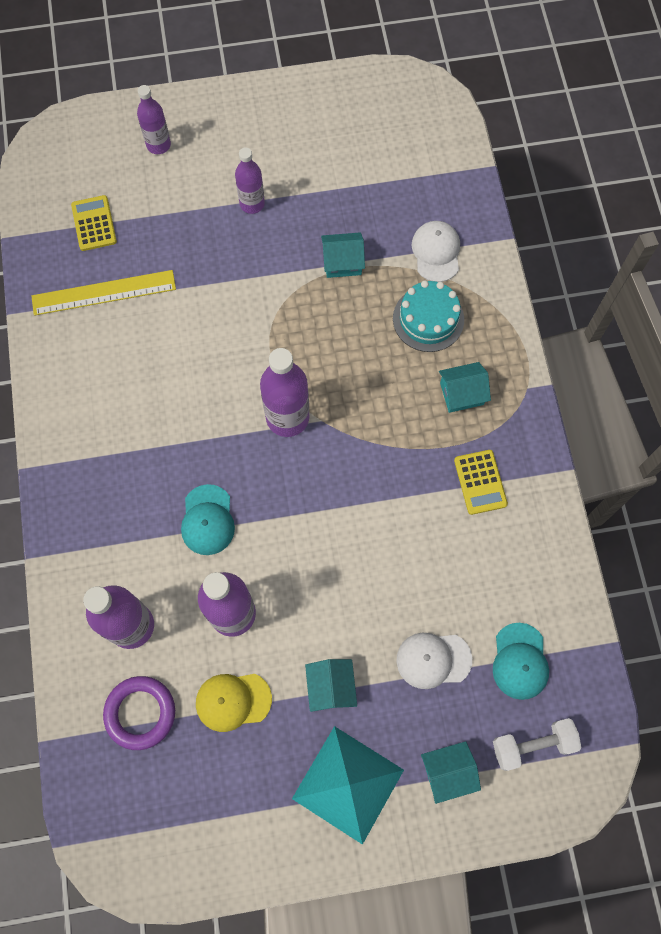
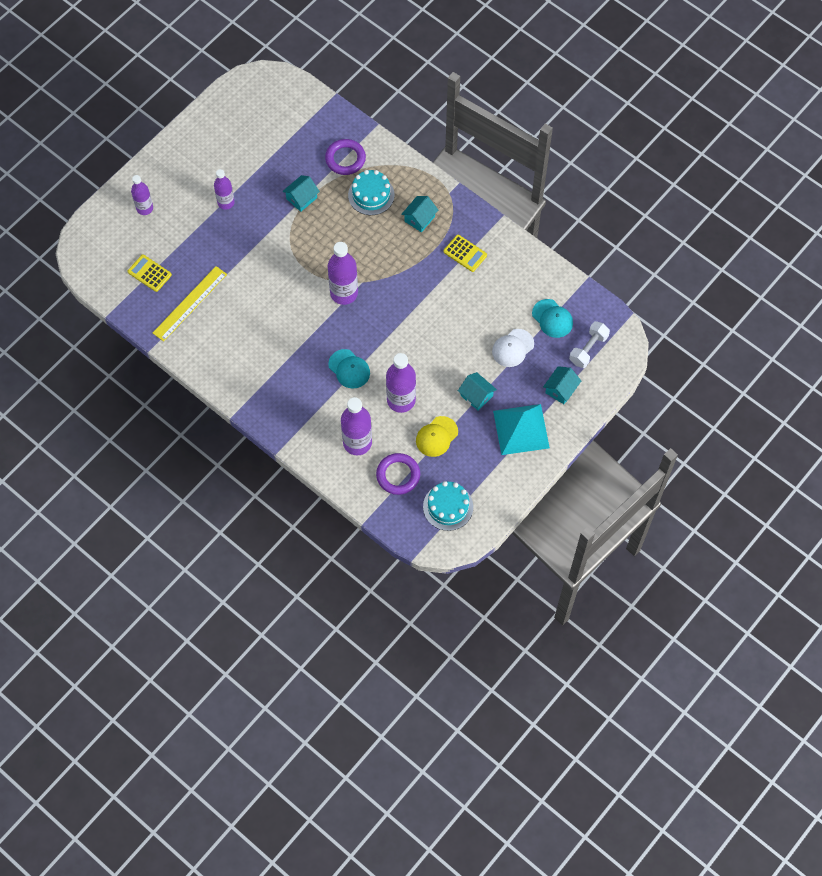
camera: 40 degrees left, 5 degrees down
white cap [412,221,460,282] -> purple ring [325,139,366,175]
none -> turquoise cake [423,481,473,531]

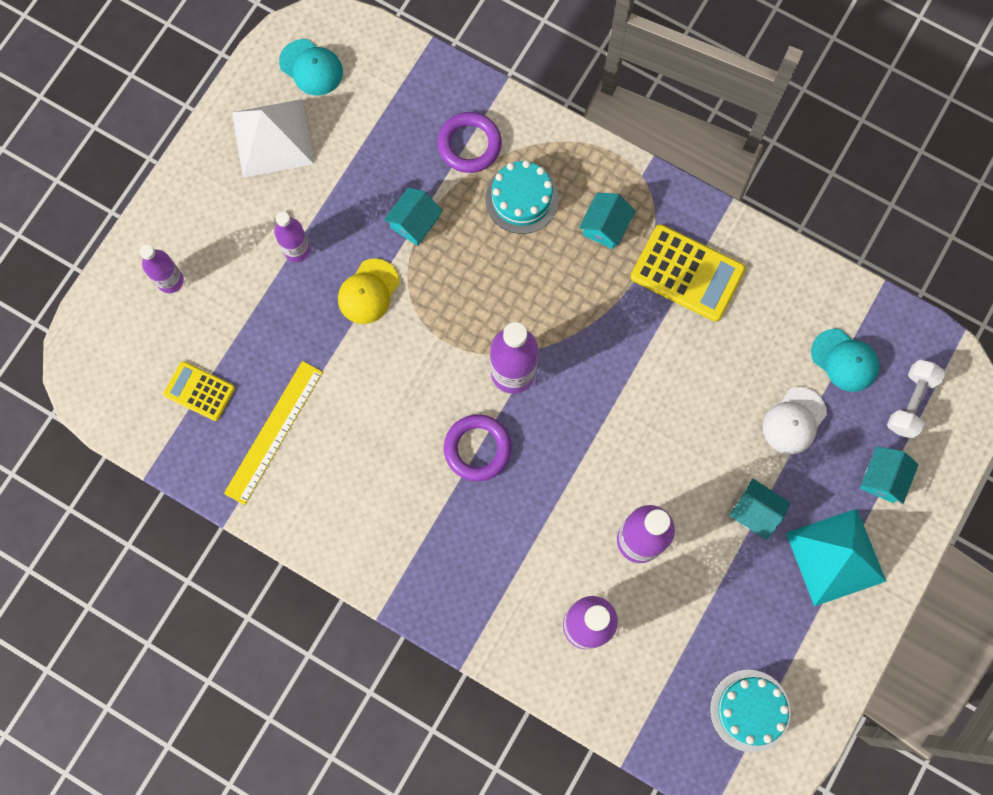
camera: 10 degrees left, 10 degrees up
turquoise cap [328,349,370,389] -> turquoise cap moved to [279,39,343,95]
purple ring [376,453,420,495] -> purple ring moved to [444,414,512,481]
yellow cap [416,416,458,457] -> yellow cap moved to [338,258,399,324]
yellow calculator [443,235,487,272] -> yellow calculator [631,224,746,322], size x1.65
none -> white pyramid [232,99,314,178]

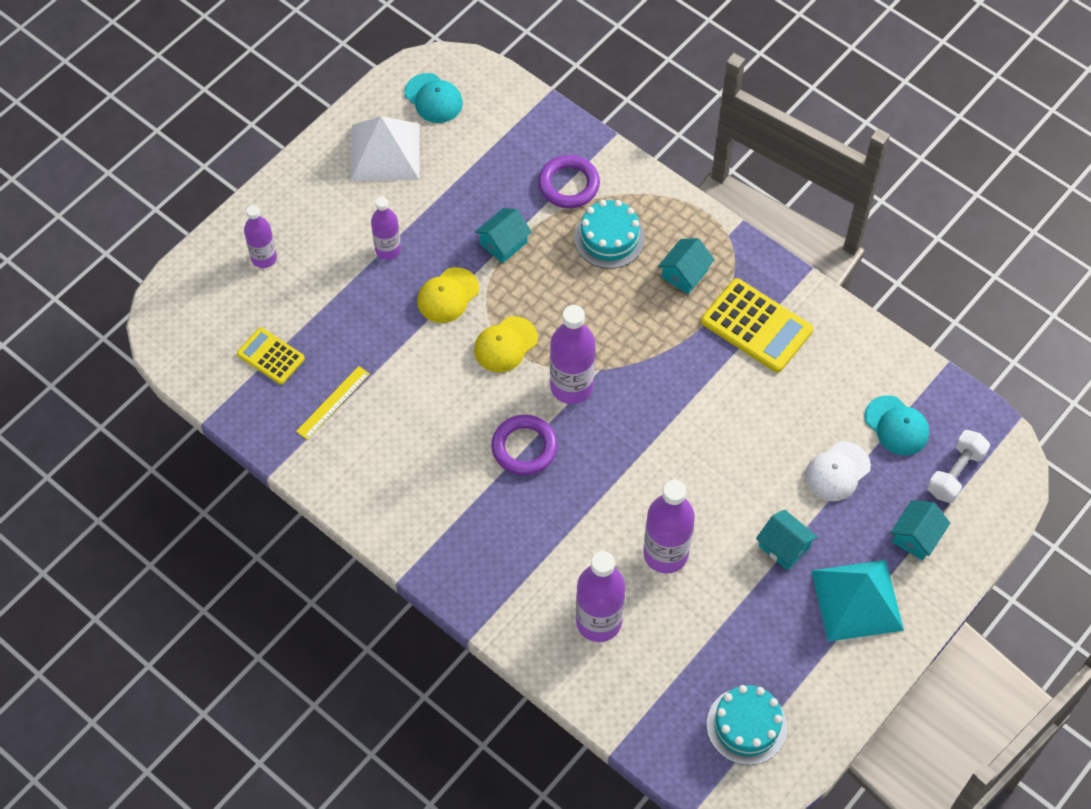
camera: 10 degrees right, 15 degrees down
yellow ruler [224,361,323,505] -> yellow ruler [296,366,370,440], size x0.64
none -> yellow cap [474,316,538,372]

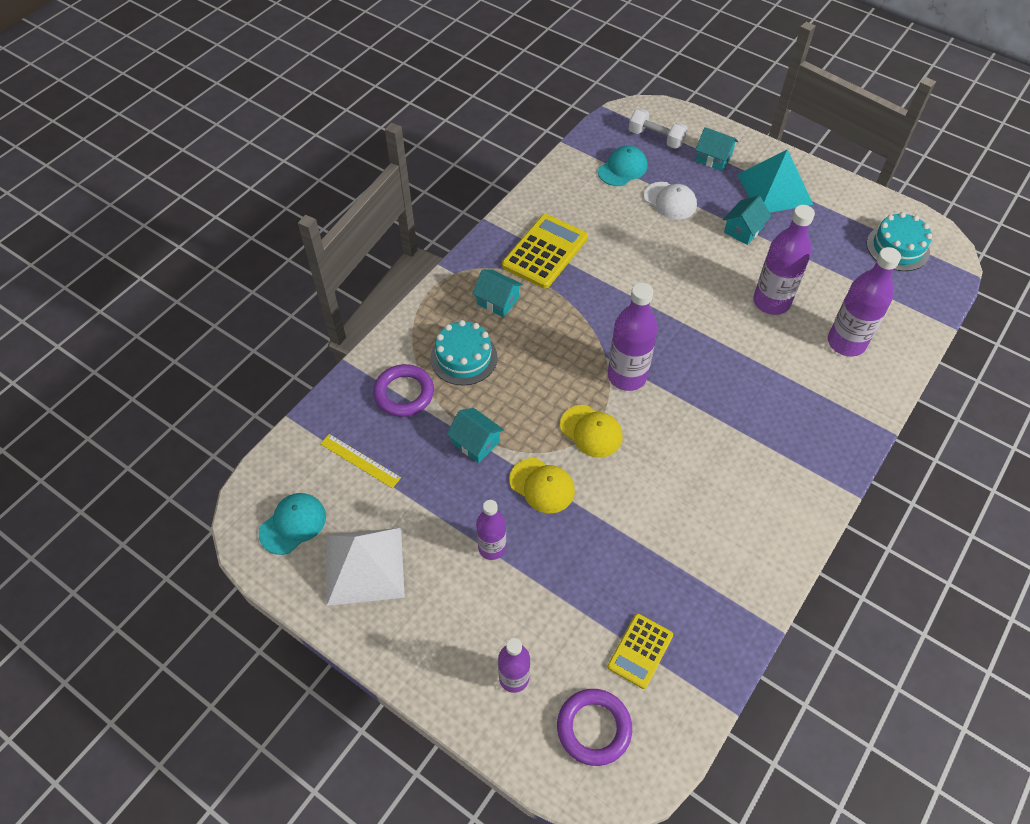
camera: 95 degrees left, 5 degrees down
yellow ruler [296,366,370,440] -> yellow ruler moved to [320,434,401,488]
purple ring [491,415,558,475] -> purple ring moved to [557,689,632,766]

